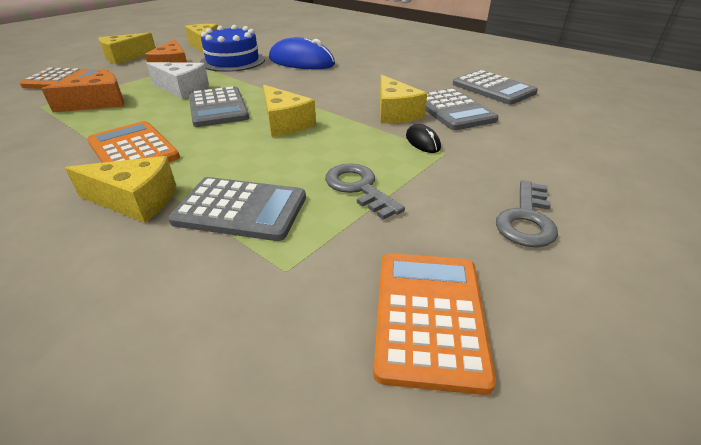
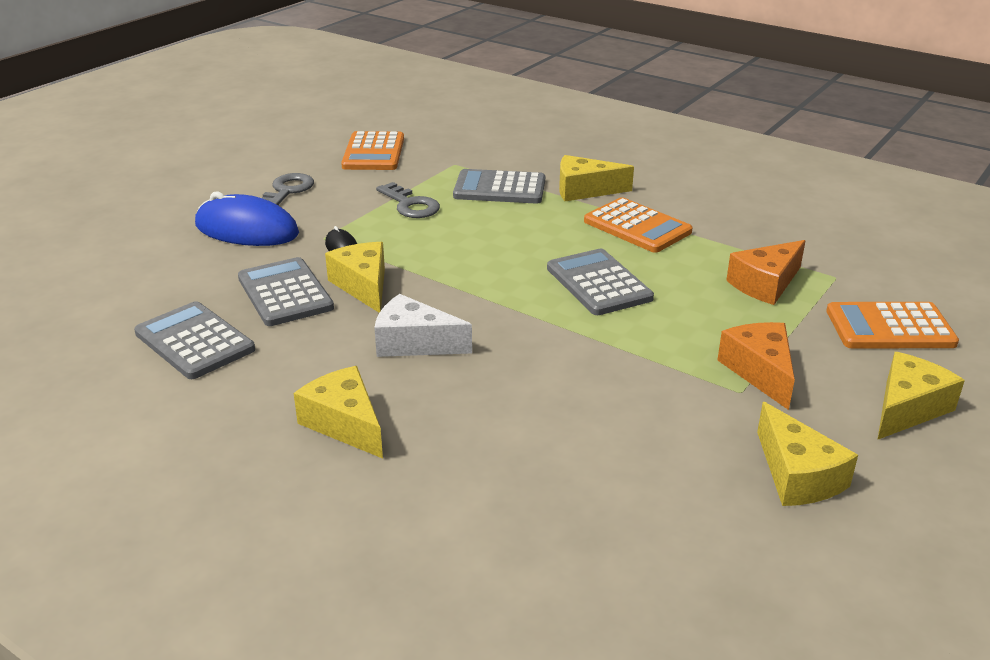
camera: 175 degrees right, 5 degrees down
white cheese [146,62,209,99] -> white cheese moved to [374,294,472,357]
blue cake [200,25,265,72] -> none
yellow cheese [263,85,316,137] -> yellow cheese moved to [294,366,383,458]
blue mouse [269,37,335,69] -> blue mouse moved to [195,191,299,246]

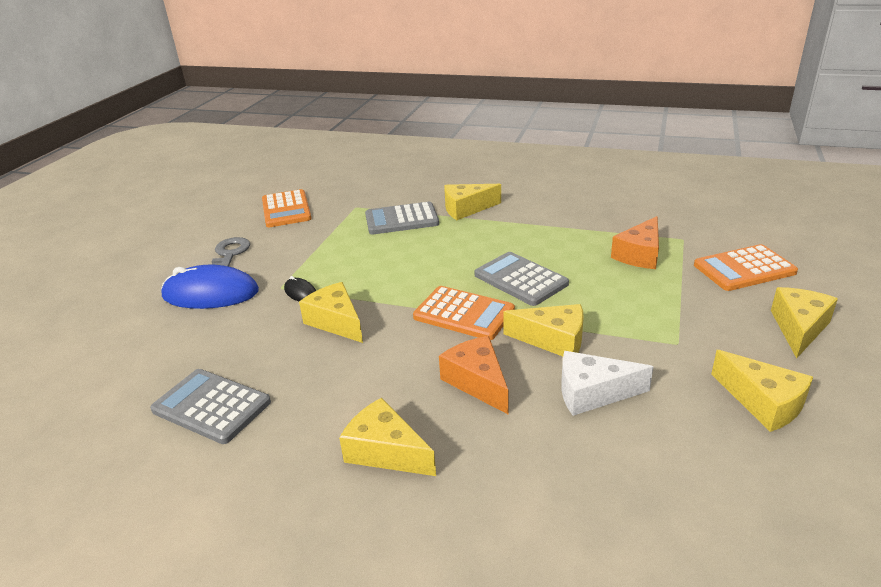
camera: 15 degrees left, 0 degrees up
grey calculator [238,257,334,326] -> none
white cheese [374,294,472,357] -> white cheese moved to [561,351,653,416]
grey key [376,182,440,218] -> none
orange calculator [584,197,693,253] -> orange calculator moved to [413,286,515,340]
orange cheese [718,322,795,410] -> orange cheese moved to [439,336,508,414]
none -> yellow cheese [504,304,584,356]

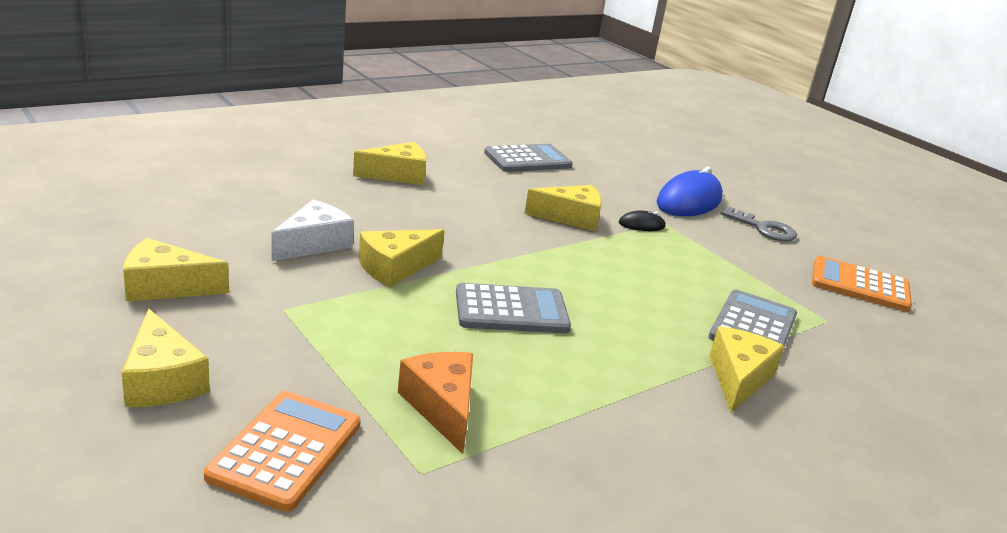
camera: 120 degrees right, 5 degrees down
orange calculator [413,286,515,340] -> none
orange cheese [439,336,508,414] -> none

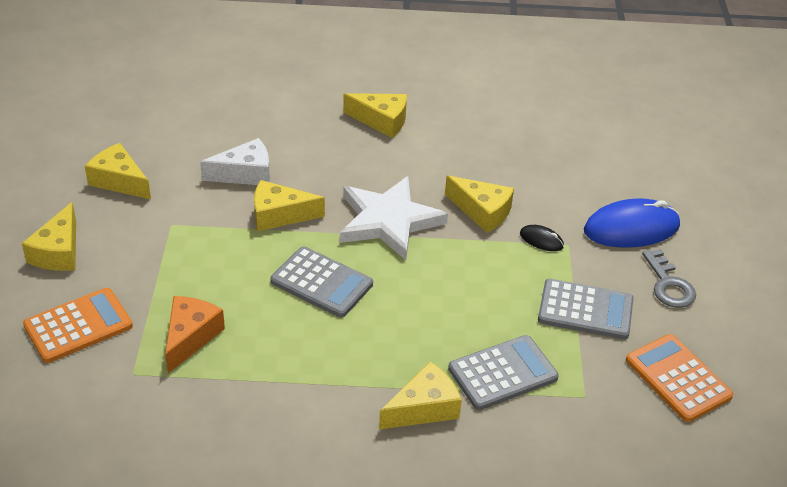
camera: 40 degrees right, 15 degrees up
grey calculator [484,144,573,172] -> grey calculator moved to [538,279,634,339]
none -> white star [340,176,448,260]

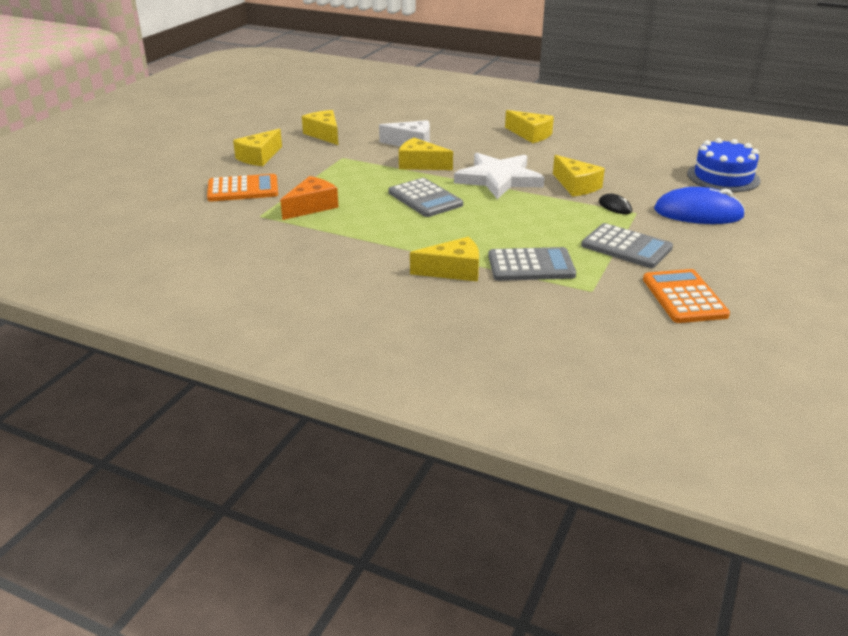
camera: 25 degrees right, 10 degrees down
grey key [642,249,696,308] -> none
none -> blue cake [687,138,760,192]

